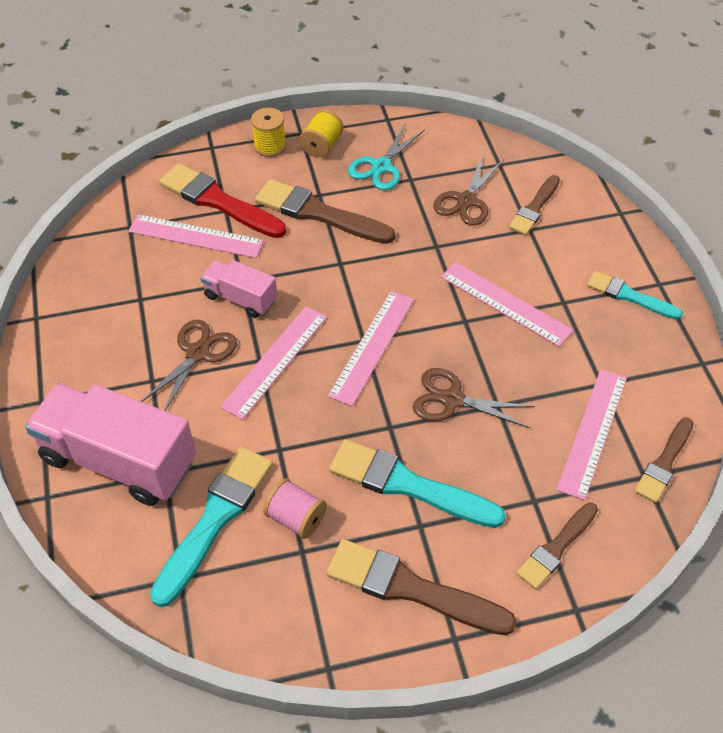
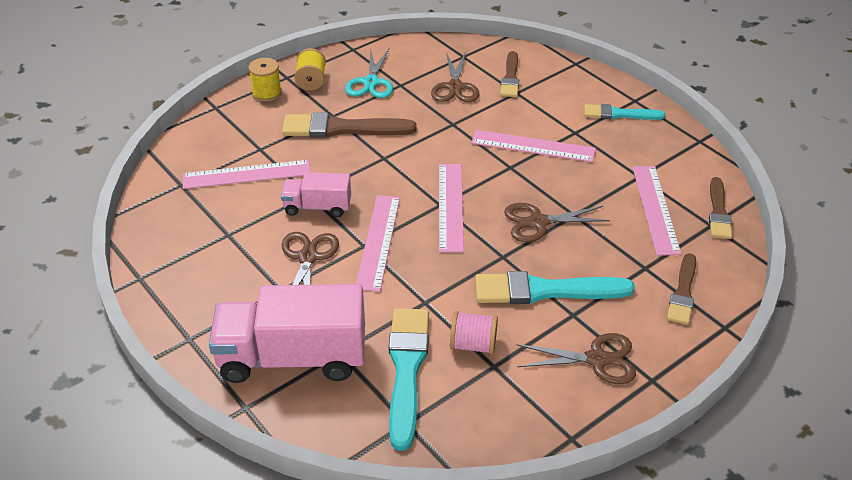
camera: 25 degrees left, 10 degrees down
red brush [159,163,286,238] -> none
brown brush [326,539,517,636] -> brown scissors [517,333,636,384]

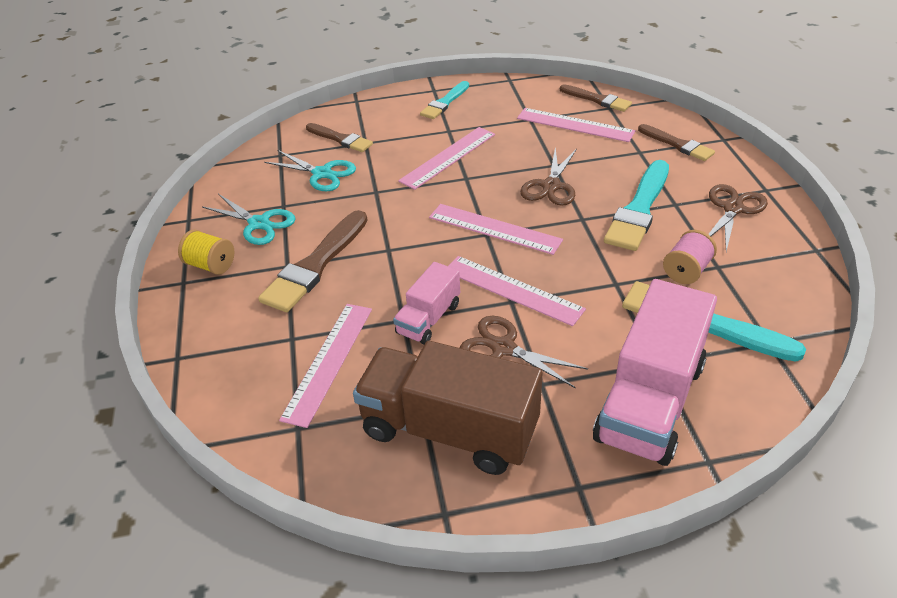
camera: 60 degrees left, 0 degrees up
yellow spool [248,58,282,102] -> none
brown scissors [431,52,479,102] -> turquoise scissors [264,150,356,191]
none -> brown truck [353,341,542,475]

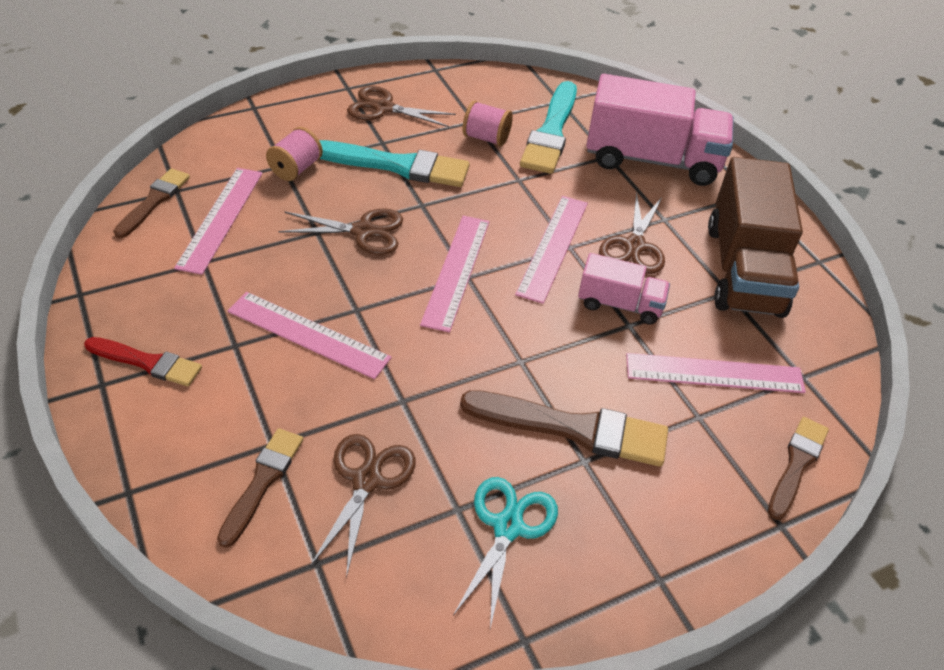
camera: 110 degrees left, 5 degrees up
yellow spool [178,229,234,275] -> none
turquoise scissors [264,150,356,191] -> brown scissors [310,434,416,578]
turquoise brush [420,81,469,119] -> red brush [84,337,202,386]
brown brush [638,124,715,161] -> brown brush moved to [768,417,829,520]
none -> pink spool [266,127,323,181]

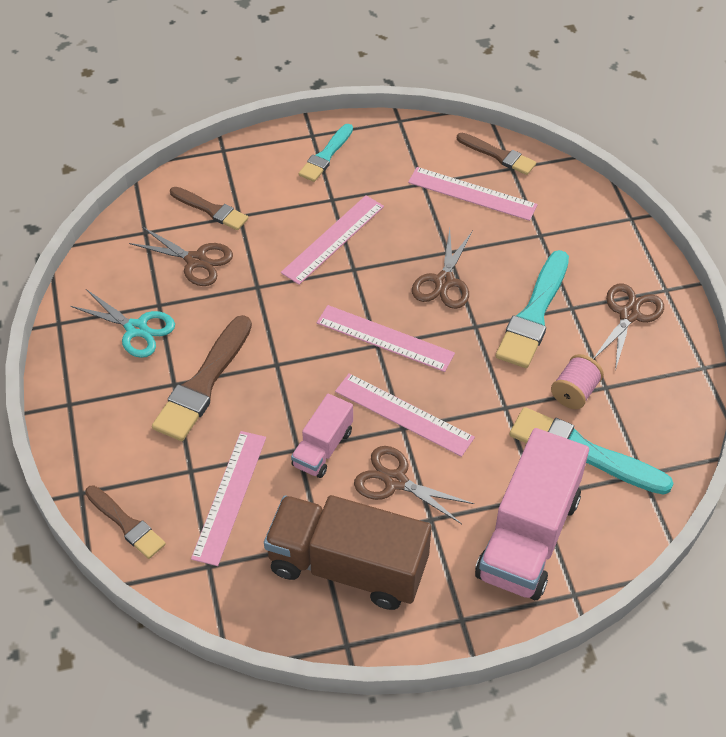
camera: 105 degrees right, 5 degrees up
red brush [84,337,202,386] -> turquoise brush [299,124,353,182]
pink spool [266,127,323,181] -> none

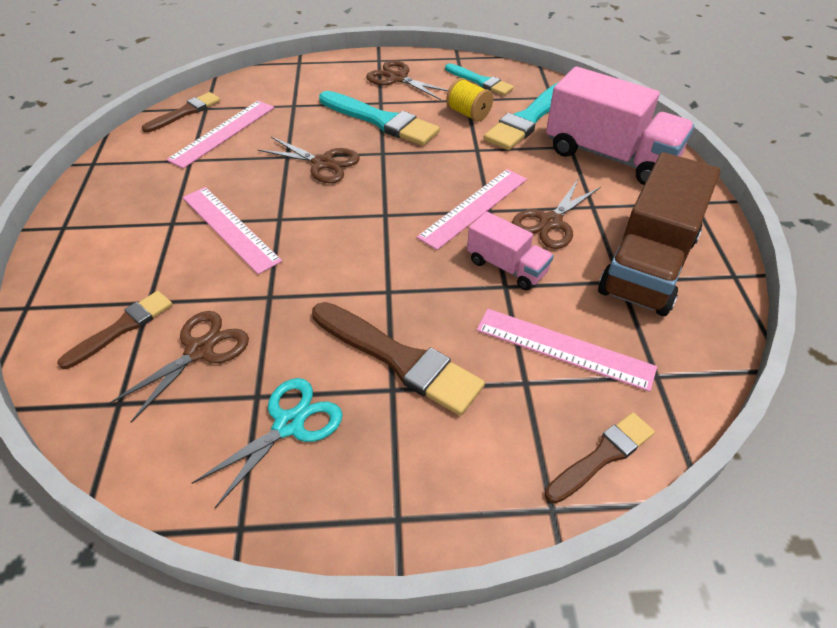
camera: 80 degrees left, 5 degrees down
turquoise brush [299,124,353,182] -> turquoise brush moved to [445,63,514,96]
pink ruler [317,305,455,372] -> none
pink spool [551,354,604,409] -> yellow spool [446,78,493,122]

